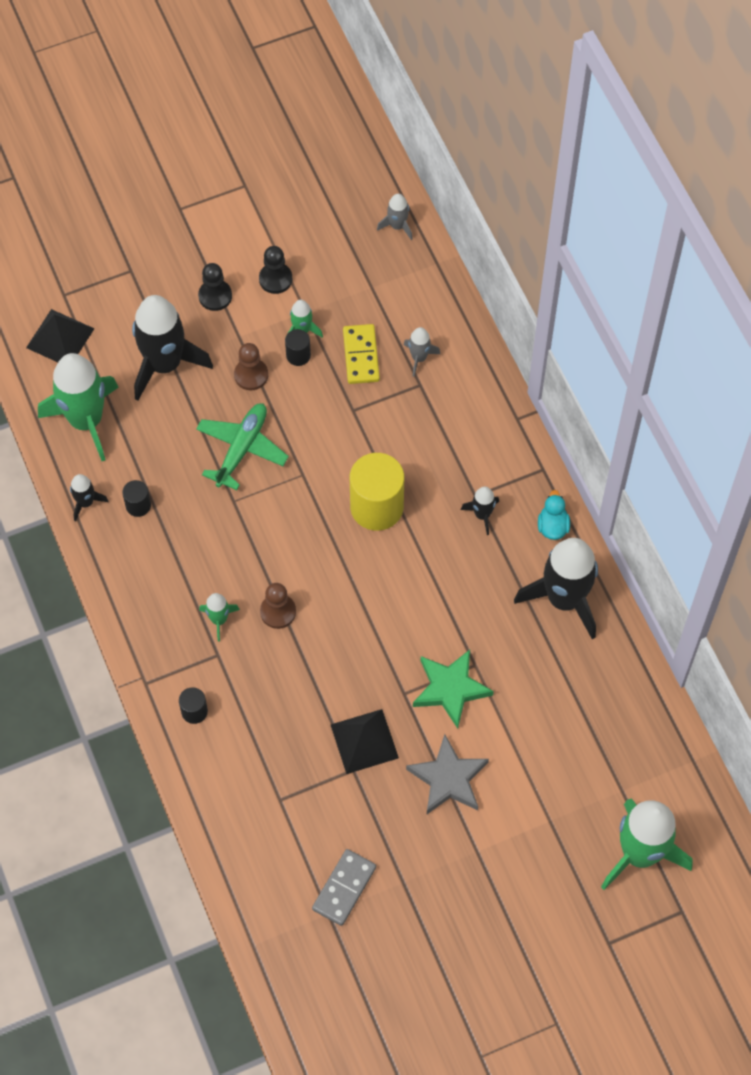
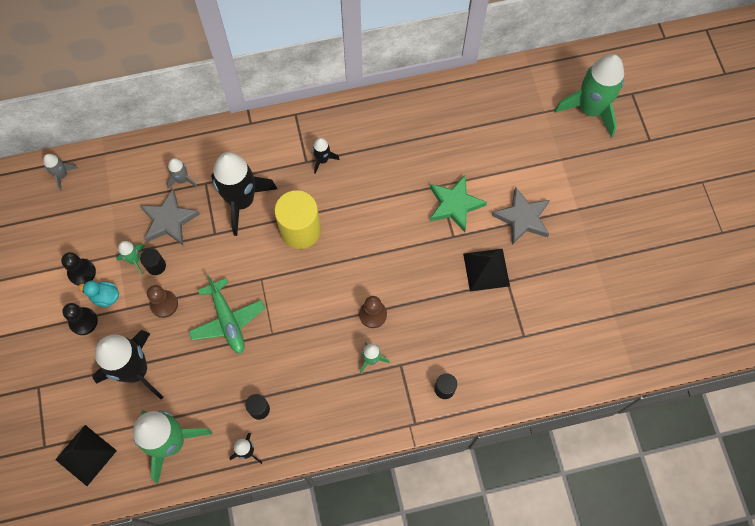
camera: 80 degrees left, 5 degrees up
green plane [196,403,289,490] -> green plane turned 150 degrees counterclockwise [188,276,265,354]
grey domino [312,849,376,926] -> none
yellow domino [343,324,380,384] -> grey star [139,189,200,245]
black rocket [514,538,598,640] -> black rocket moved to [211,152,277,236]
turquoise duck [538,490,570,540] -> turquoise duck moved to [78,281,119,307]

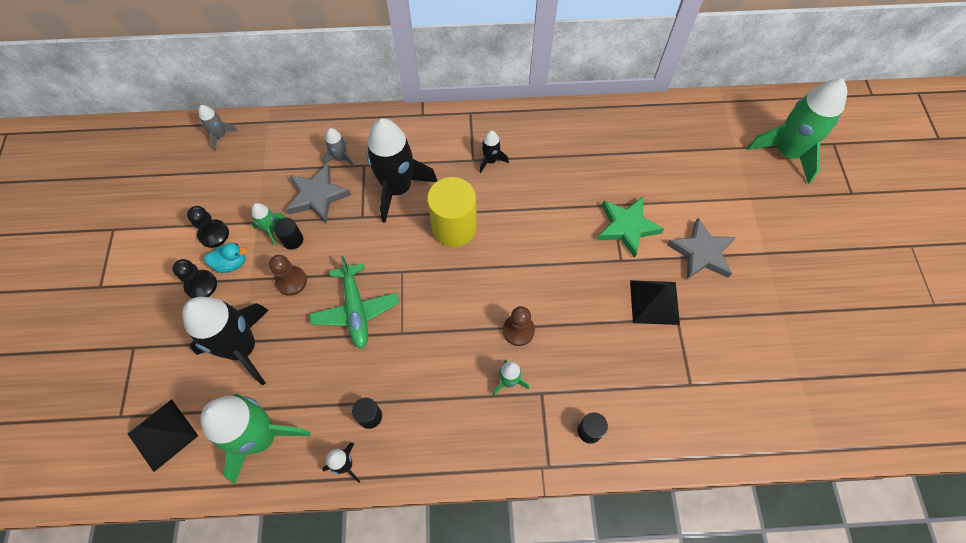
camera: 10 degrees right, 5 degrees down
turquoise duck [78,281,119,307] -> turquoise duck turned 150 degrees clockwise [204,243,248,273]

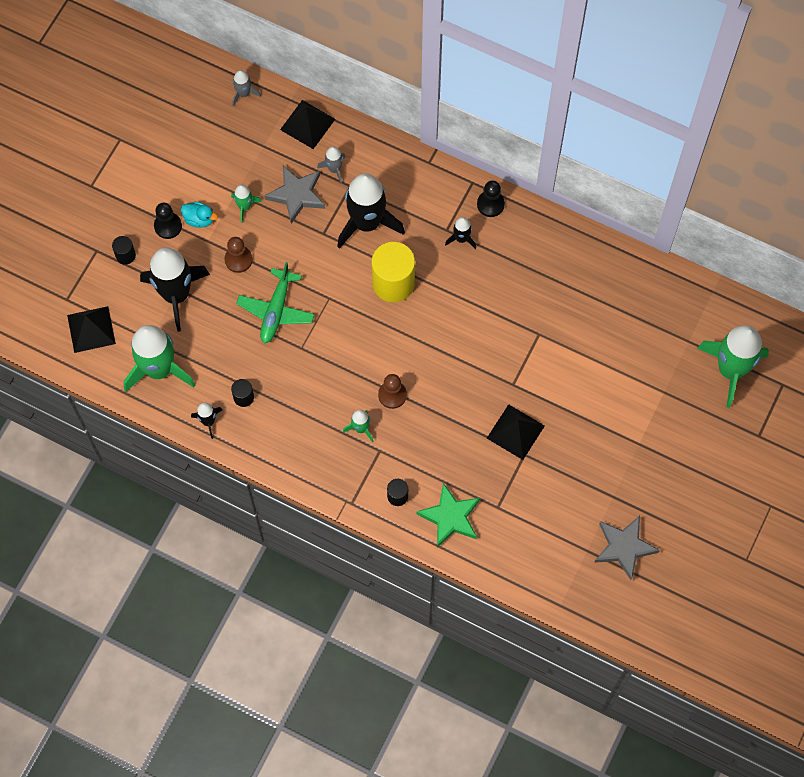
camera: 30 degrees right, 5 degrees up
black pawn [187,206,229,248] -> black pawn moved to [477,180,505,217]
black cylinder [274,217,303,250] -> black cylinder moved to [112,236,136,265]
green star [597,197,664,258] -> green star moved to [417,483,480,548]
grey star [667,218,736,279] -> grey star moved to [594,516,660,580]
none -> black pyramid [280,100,335,149]

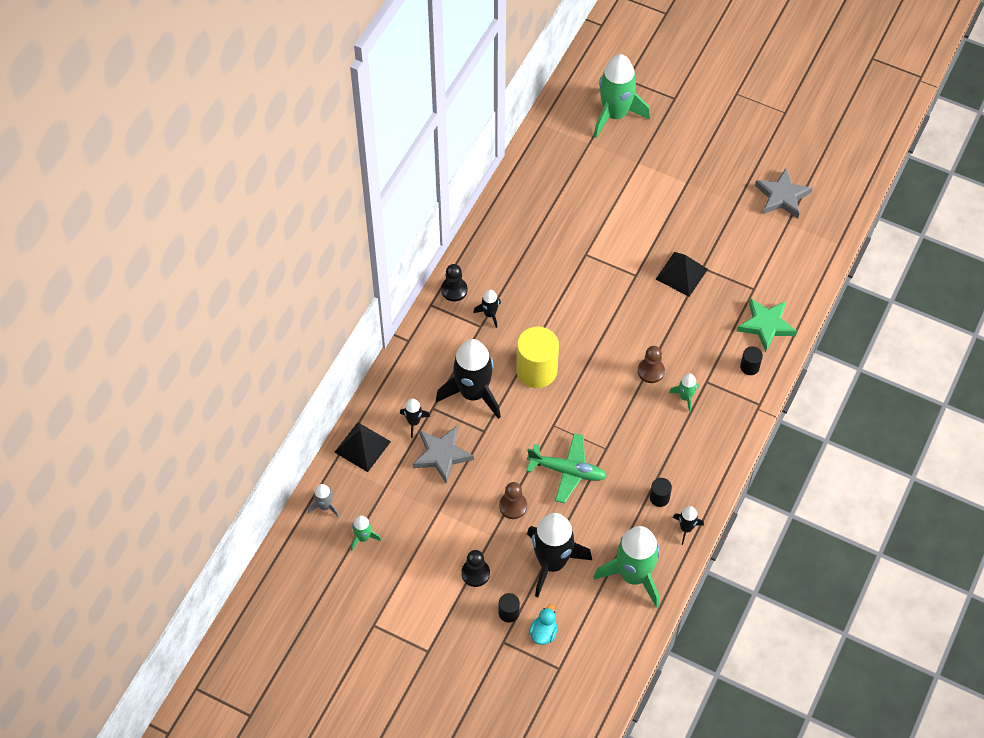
camera: 90 degrees left, 10 degrees down
black pyramid [67,306,116,353] -> none
turquoise duck [181,202,218,228] -> turquoise duck moved to [529,605,557,645]
green rocket [231,185,262,223] -> green rocket moved to [351,515,381,551]
grey rocket [317,146,345,184] -> black rocket [400,398,430,438]

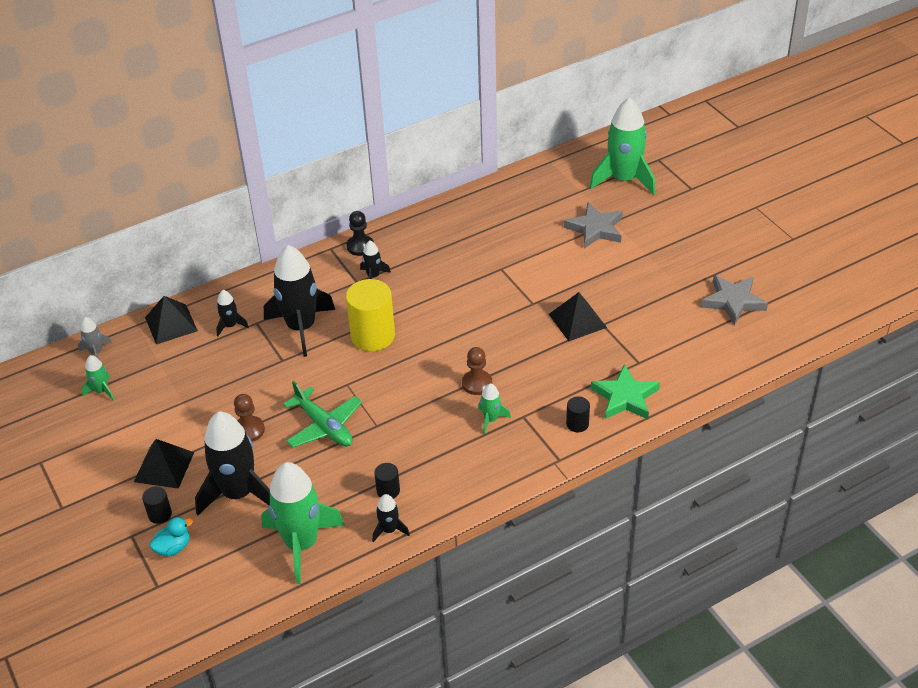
camera: 35 degrees right, 15 degrees down
grey star [413,426,474,484] -> grey star moved to [564,202,623,249]
black pawn [461,550,490,587] -> black pyramid [134,439,194,489]

